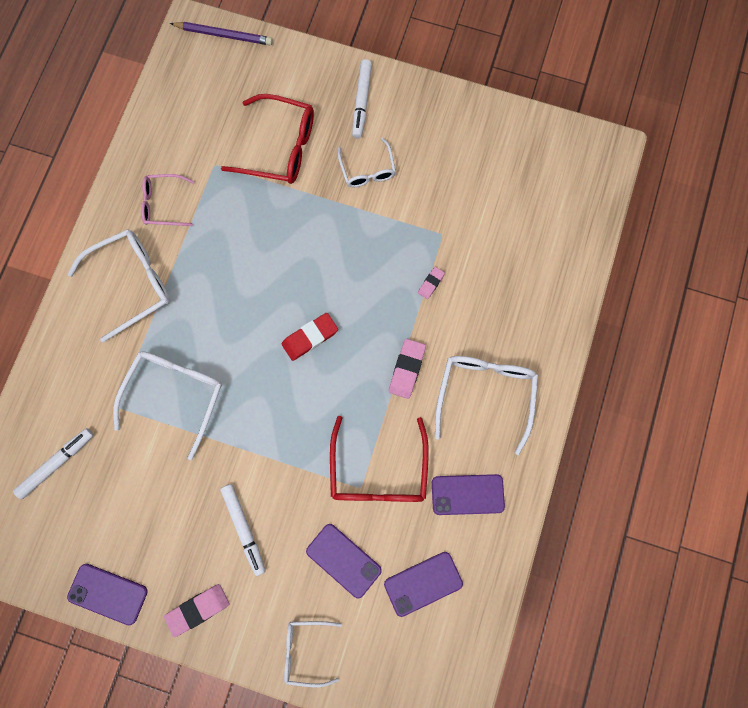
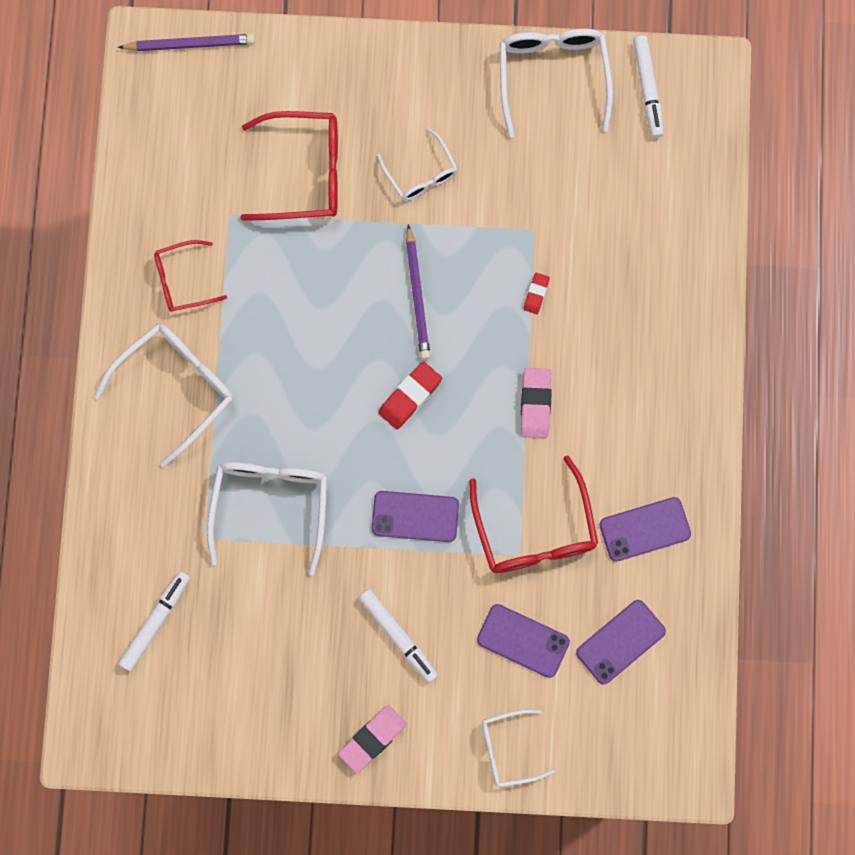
camera: 15 degrees left, 0 degrees up
purple phone [67,564,148,625] -> purple phone moved to [372,491,459,542]
pink glasses [141,174,194,226] -> red glasses [154,240,227,312]
white marker [352,59,372,138] -> white marker moved to [633,35,664,138]
pink eraser [418,267,445,299] -> red eraser [523,273,550,314]
white glasses [435,356,538,455] -> white glasses moved to [500,29,613,138]
none -> purple pencil [406,224,430,360]

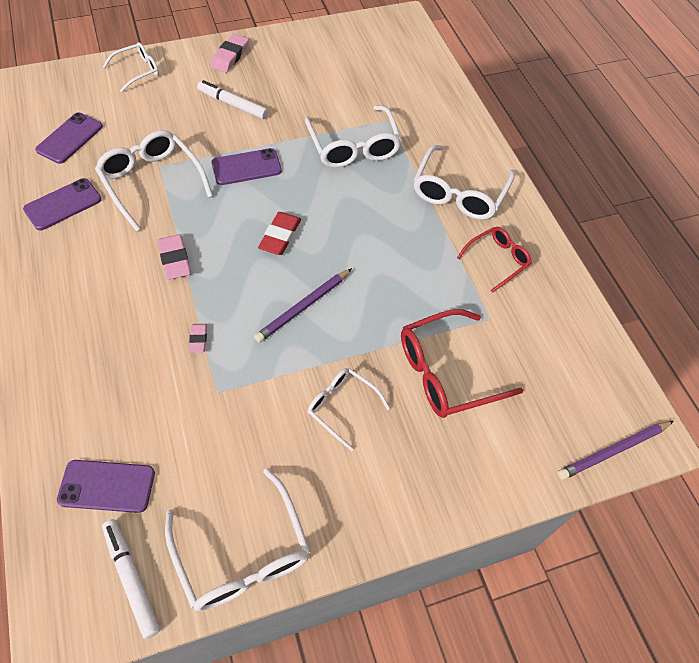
camera: 155 degrees right, 20 degrees down
white marker [119,571,190,672] -> none
purple pencil [406,224,430,360] -> purple pencil turned 105 degrees counterclockwise [254,268,352,343]
red glasses [469,455,598,573] -> white glasses [95,130,213,232]
purple phone [477,604,570,678] -> purple phone moved to [57,460,155,513]
red eraser [523,273,550,314] -> pink eraser [189,324,207,353]

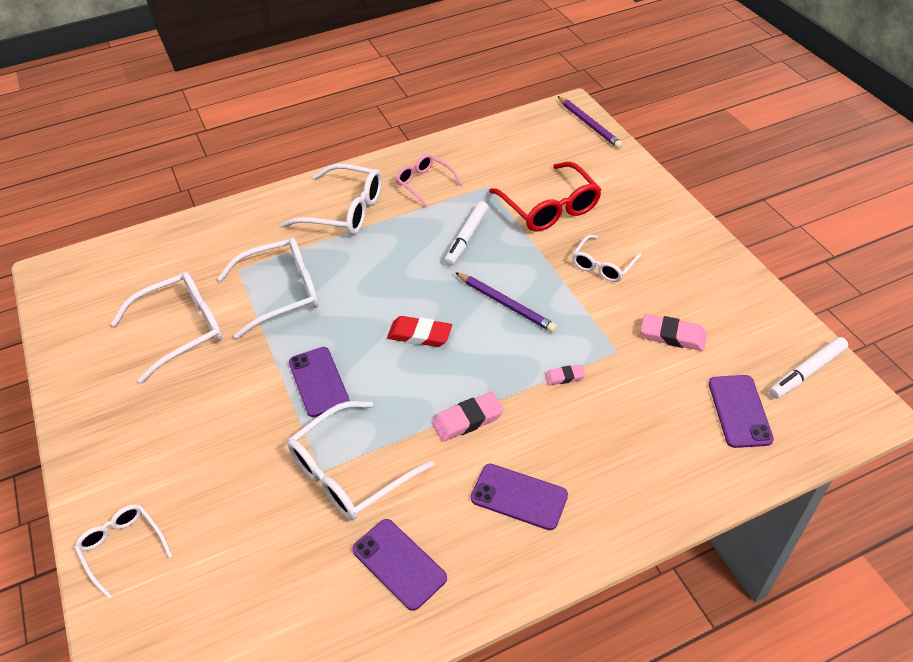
camera: 90 degrees left, 10 degrees down
purple phone [35,112,103,164] -> purple phone moved to [471,464,568,530]
white glasses [165,468,310,612] -> white glasses moved to [111,272,223,384]
white marker [197,80,268,119] -> white marker moved to [444,201,488,266]
pink eraser [211,34,249,73] -> pink eraser moved to [641,314,707,351]
red glasses [457,227,532,293] -> pink glasses [396,154,462,207]

